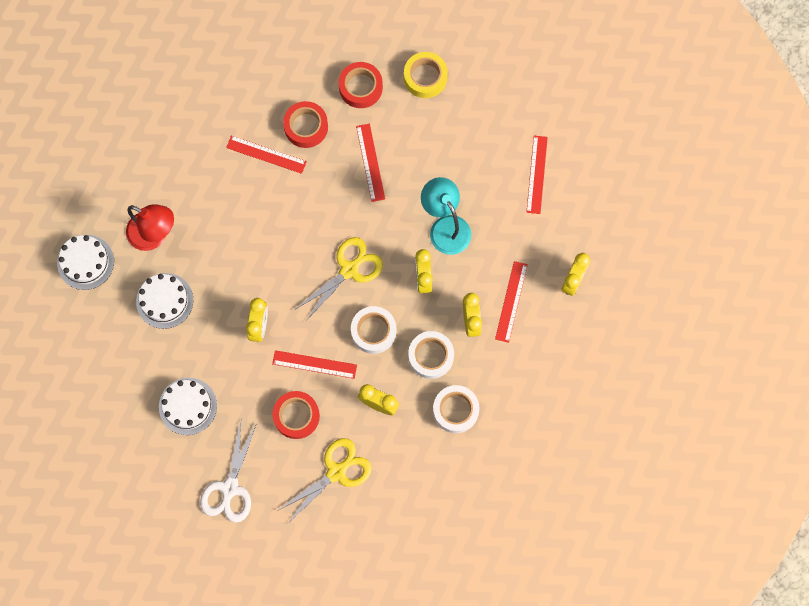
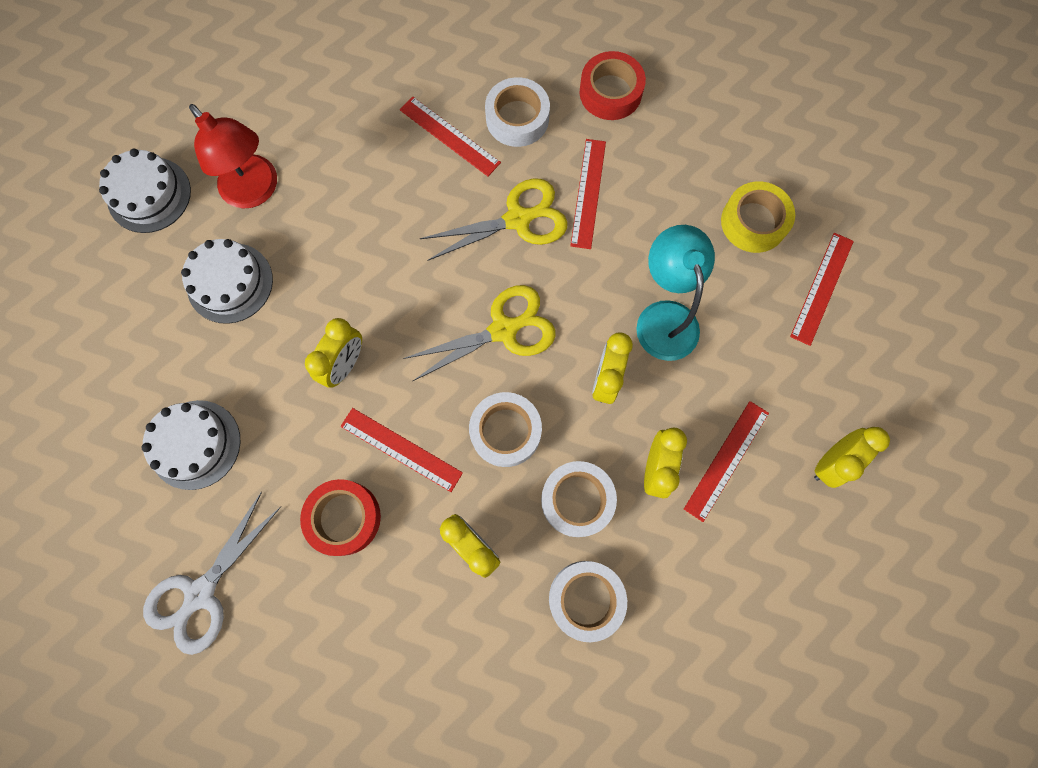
camera: 20 degrees right, 0 degrees up
yellow scissors [277,438,372,523] -> yellow scissors moved to [419,178,568,261]
red tape [283,101,328,148] -> white tape [485,77,550,147]
yellow tape [404,52,448,98] -> yellow tape moved to [721,181,795,253]

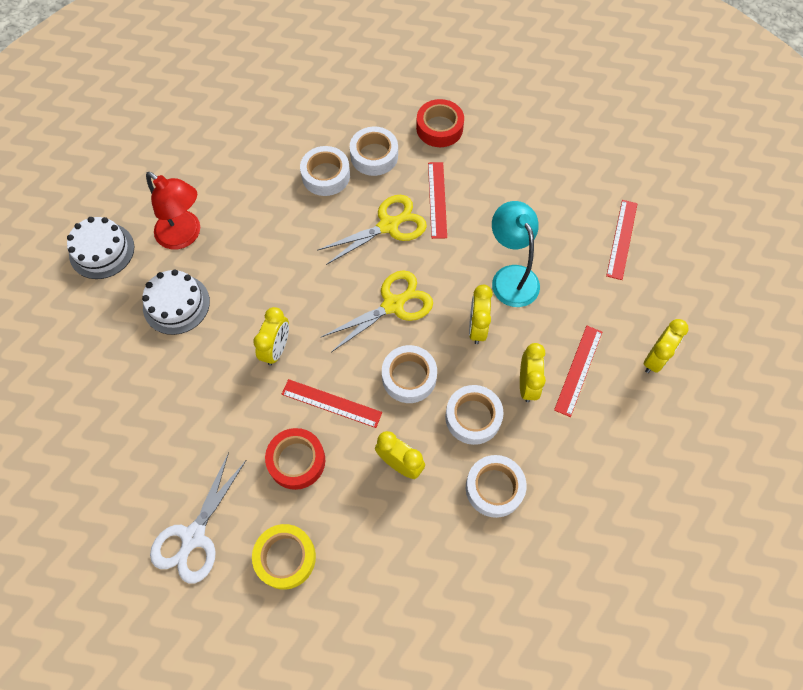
camera: 10 degrees left, 10 degrees down
white cake [141,400,241,490] -> none
red ruler [400,97,501,176] -> white tape [300,146,350,196]
yellow tape [721,181,795,253] -> yellow tape moved to [252,524,316,590]

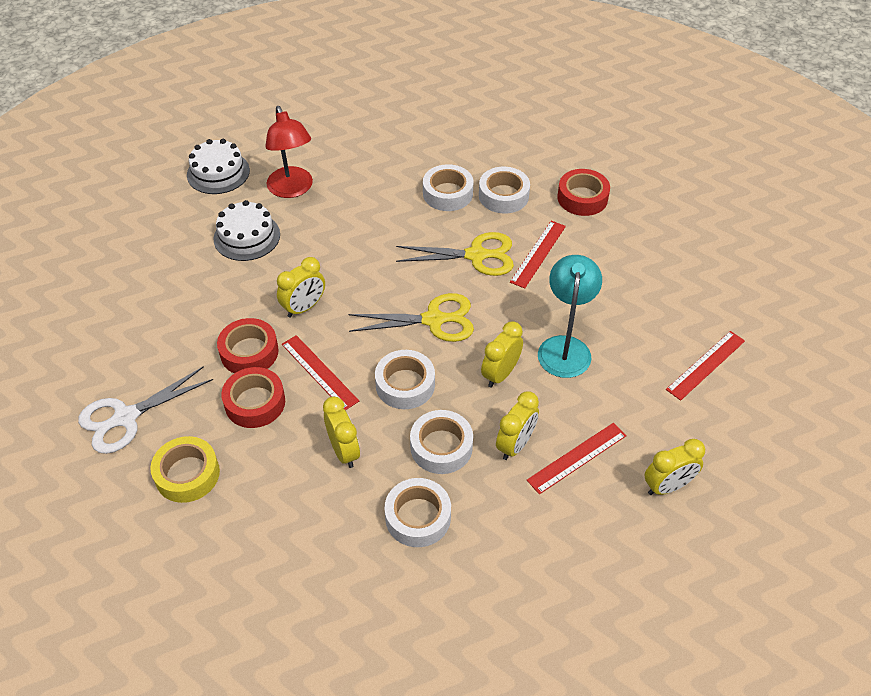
camera: 30 degrees right, 15 degrees down
none -> red tape [217,318,279,373]

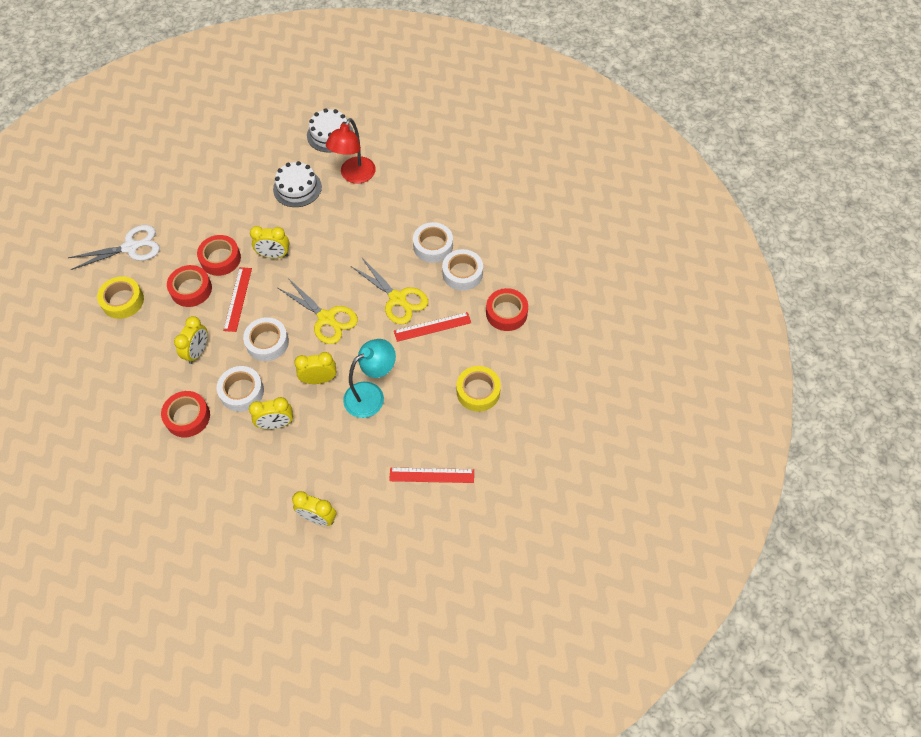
camera: 45 degrees right, 10 degrees up
white scissors [78,366,213,454] -> white scissors turned 150 degrees clockwise [68,225,160,270]
white tape [385,478,451,547] -> red tape [161,391,210,437]
red ruler [527,423,627,494] -> none
none -> yellow tape [457,366,501,412]

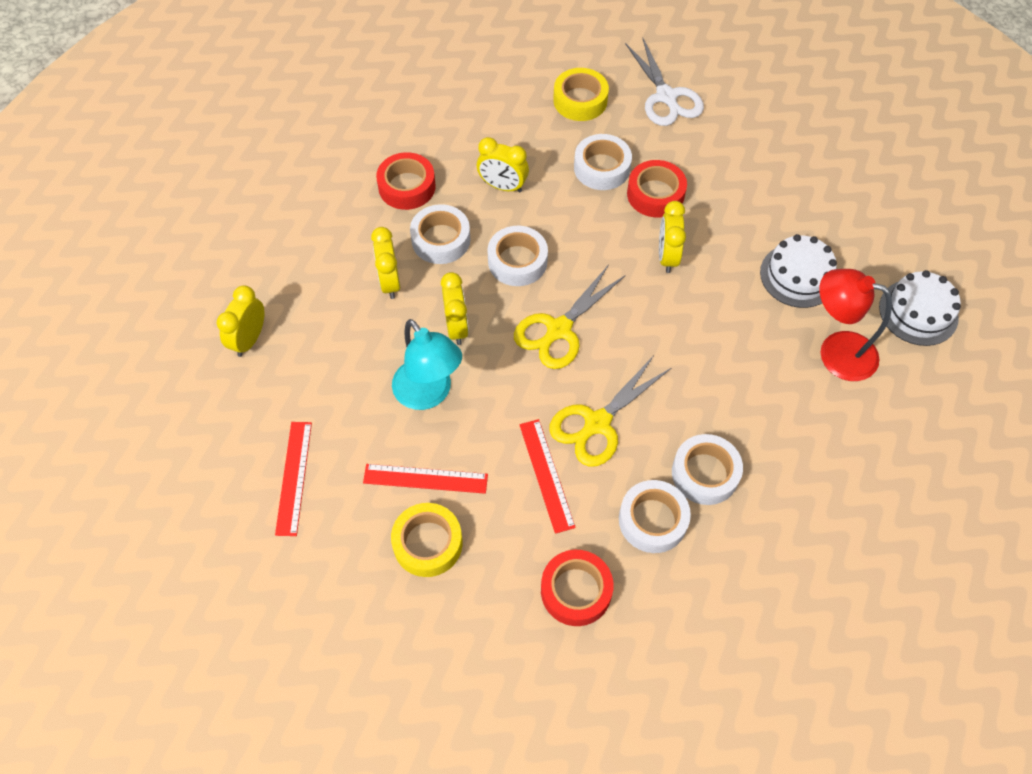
camera: 90 degrees right, 0 degrees up
red tape [167,265,212,307] -> white tape [574,134,632,190]
red ruler [223,267,252,332] -> red ruler moved to [363,464,488,494]

